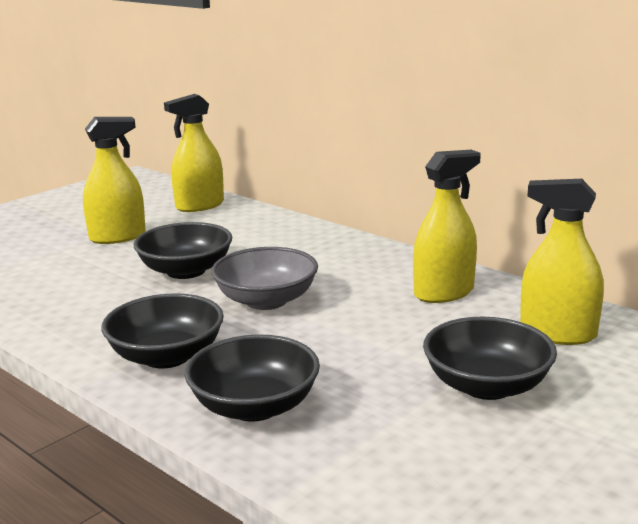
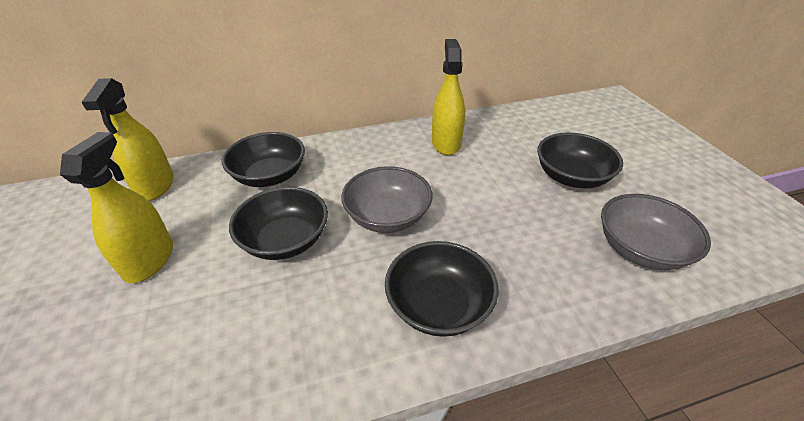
camera: 60 degrees left, 20 degrees up
black bowl [184,334,320,422] -> black bowl moved to [222,132,305,187]
yellow spray bottle [520,179,604,345] -> none
none -> grey bowl [601,194,711,270]

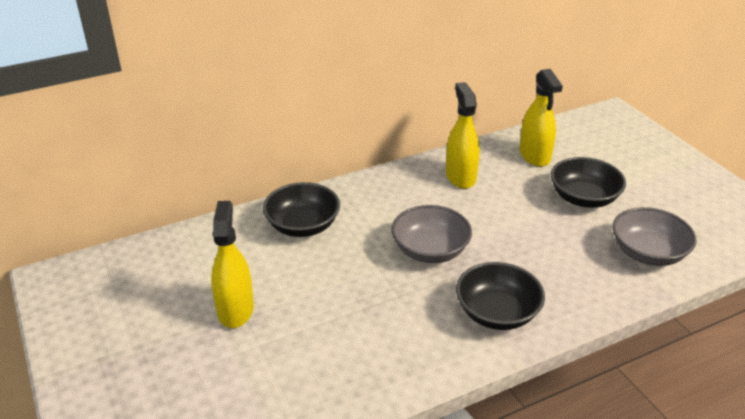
camera: 10 degrees left, 5 degrees down
yellow spray bottle [82,78,174,201] -> yellow spray bottle moved to [519,69,563,167]
black bowl [229,187,328,260] -> none

